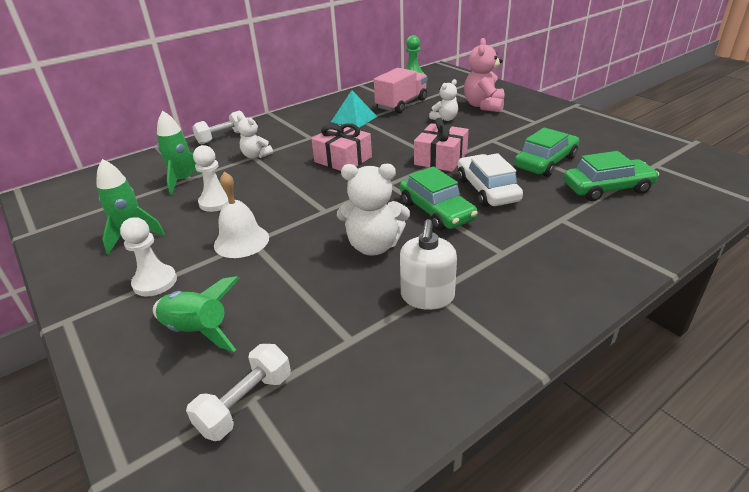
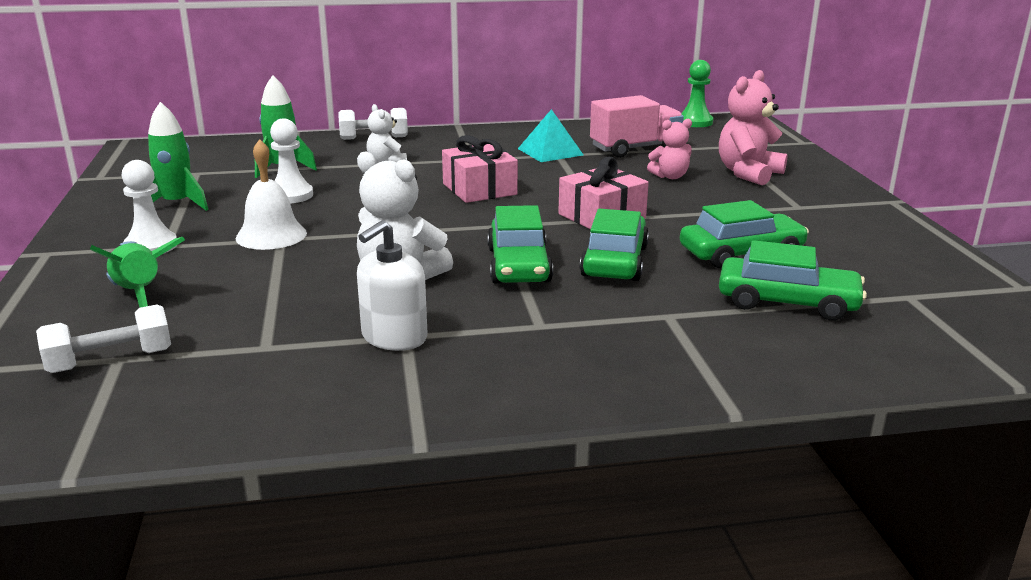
camera: 25 degrees right, 10 degrees down
white teddy bear [429,79,458,121] -> pink teddy bear [647,119,692,179]
white car [458,153,523,207] -> green car [580,209,649,281]

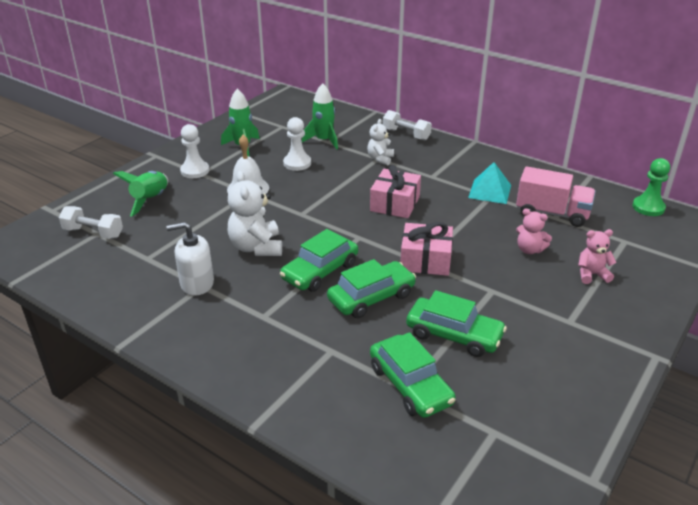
camera: 45 degrees right, 10 degrees up
pink teddy bear [719,70,787,185] -> pink teddy bear [578,229,616,284], size x0.60

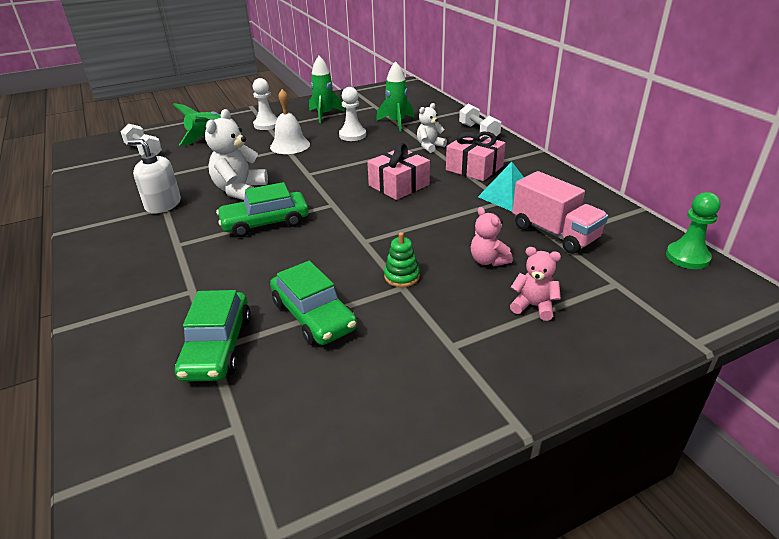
camera: 30 degrees right, 0 degrees up
green car [327,259,416,318] -> none
pink gift [400,222,453,276] -> pink gift moved to [446,132,506,181]
none -> green stacking toy [384,232,420,287]

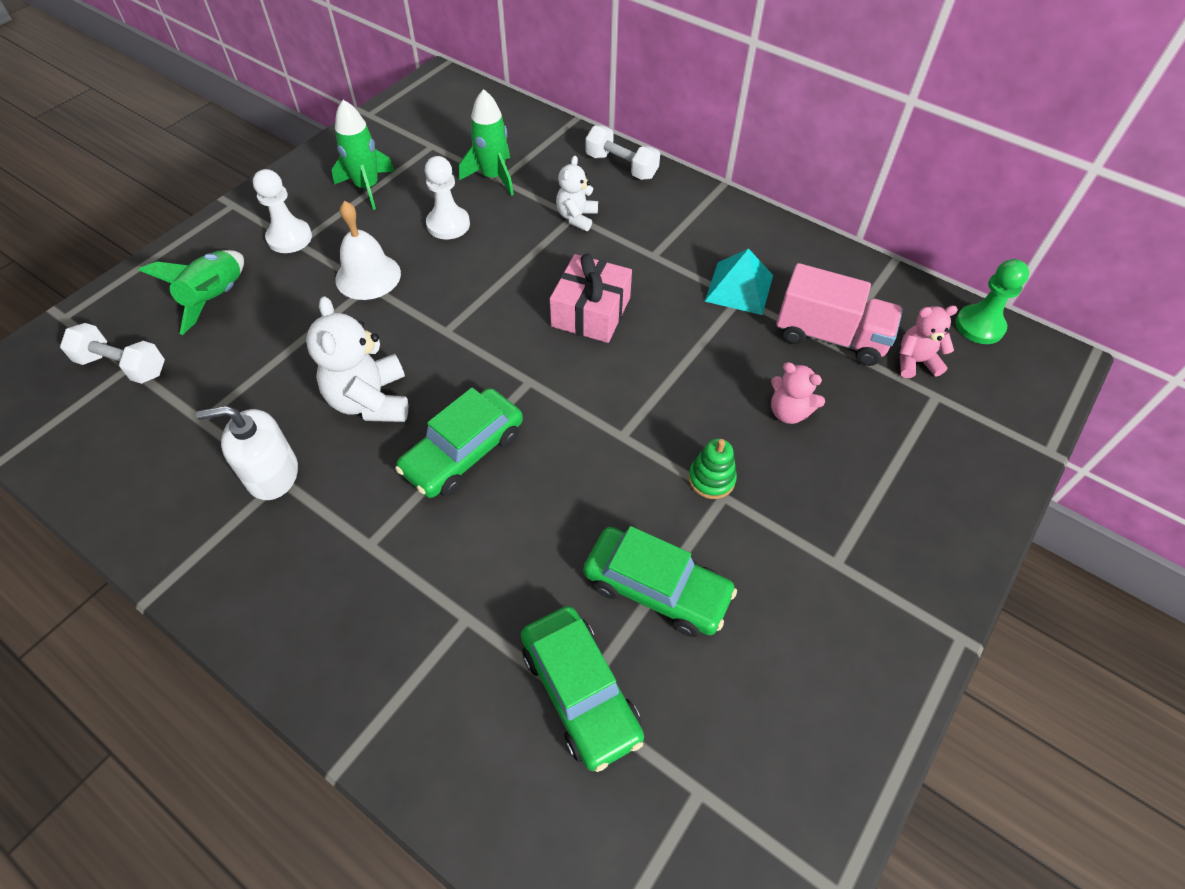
camera: 30 degrees left, 20 degrees up
pink gift [446,132,506,181] -> none
pink teddy bear [510,247,561,321] -> pink teddy bear moved to [899,306,958,378]

